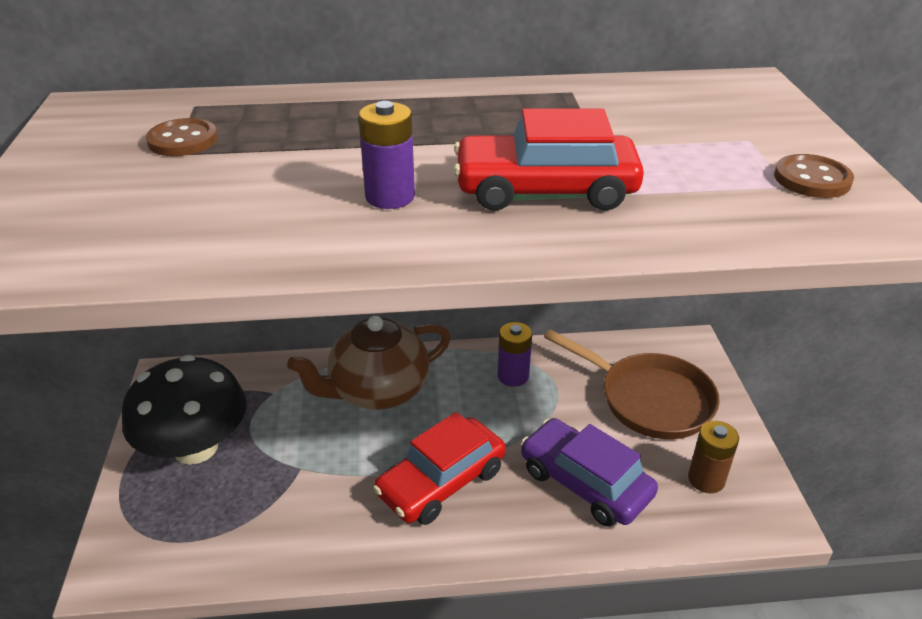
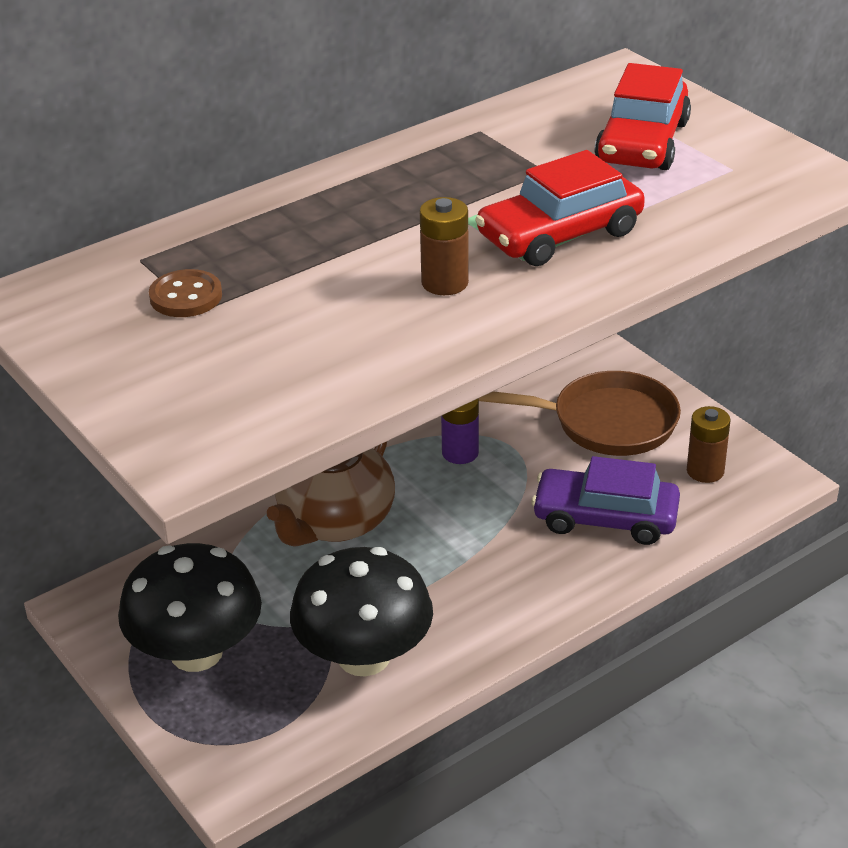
camera: 30 degrees left, 0 degrees up
purple battery [358,101,415,209] -> brown battery [420,197,469,295]
red car [373,412,506,525] -> red car moved to [595,63,691,170]
brown button [774,154,854,198] -> none
none -> black mushroom [290,547,433,677]

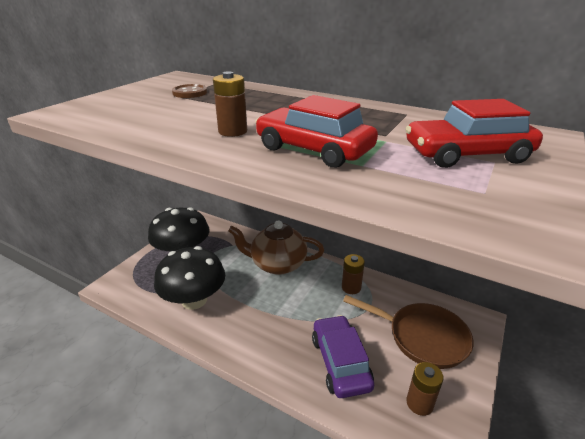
camera: 65 degrees right, 5 degrees down
purple battery [441,399,479,464] -> brown battery [342,254,365,294]
brown pan [478,371,681,456] -> brown pan turned 45 degrees counterclockwise [343,295,474,369]

